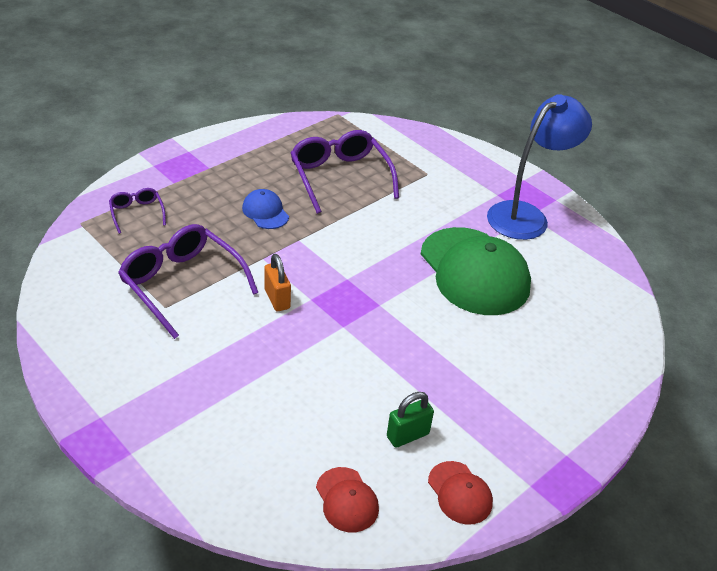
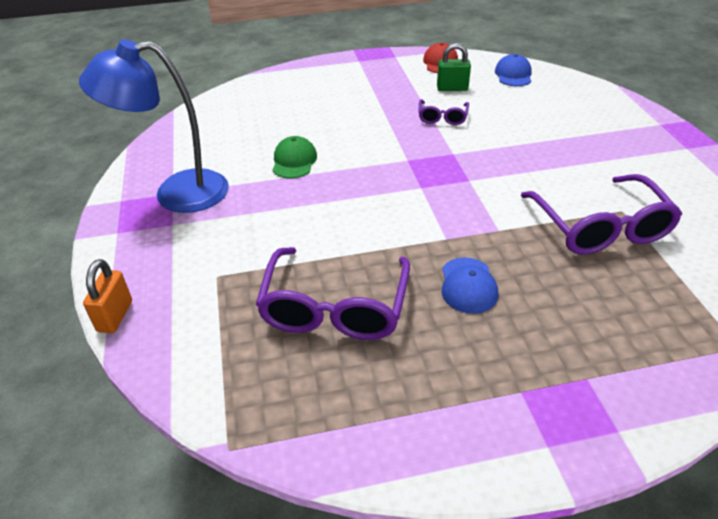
camera: 145 degrees left, 0 degrees up
purple glasses [109,188,166,234] -> purple glasses moved to [418,99,469,125]
orange padlock [264,254,291,311] -> orange padlock moved to [83,259,132,333]
red cap [316,467,379,532] -> blue cap [495,54,532,86]
green cap [421,227,531,315] -> green cap [272,136,317,179], size x0.45

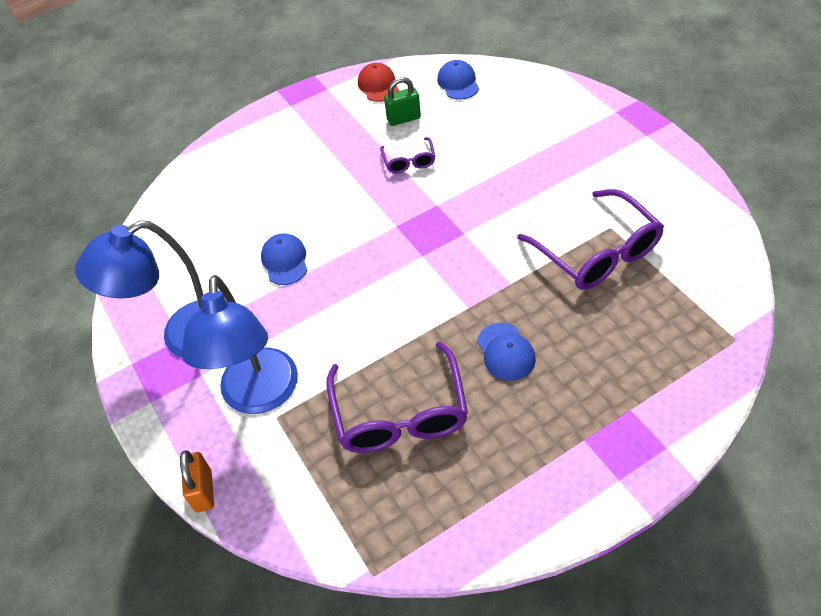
camera: 15 degrees left, 10 degrees up
green cap [272,136,317,179] -> blue cap [261,233,308,285]
none -> blue lamp [181,275,298,414]

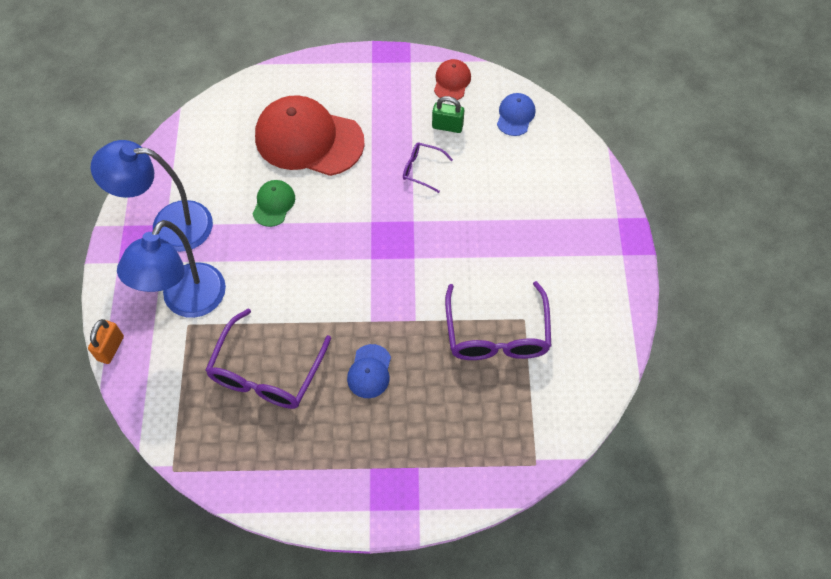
camera: 25 degrees right, 10 degrees up
blue cap [261,233,308,285] -> green cap [252,180,295,227]
purple glasses [380,137,435,174] -> purple glasses turned 90 degrees clockwise [403,143,453,193]
none -> red cap [255,95,365,176]

